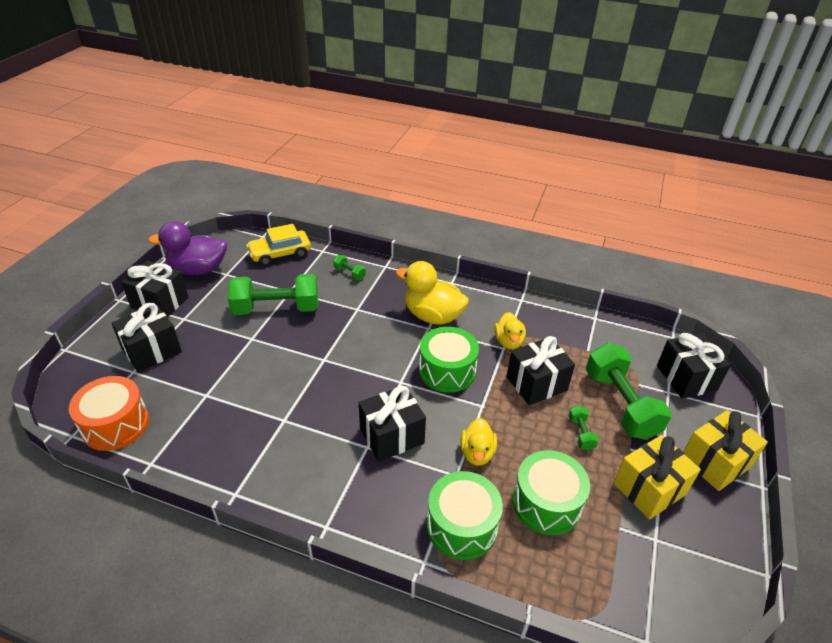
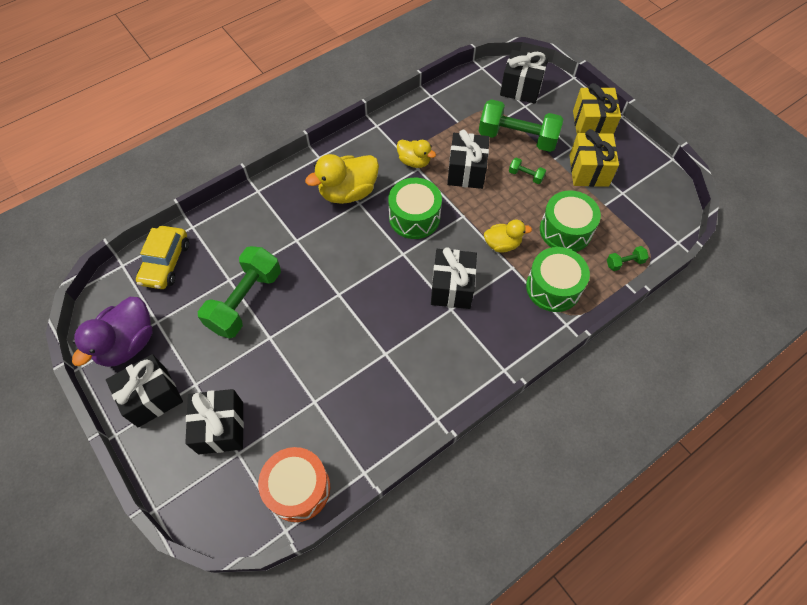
camera: 55 degrees left, 20 degrees up
green dumbbell [333,255,366,280] -> green dumbbell moved to [607,246,649,271]
yellow duck [460,418,497,466] -> yellow duck turned 45 degrees counterclockwise [484,220,532,253]

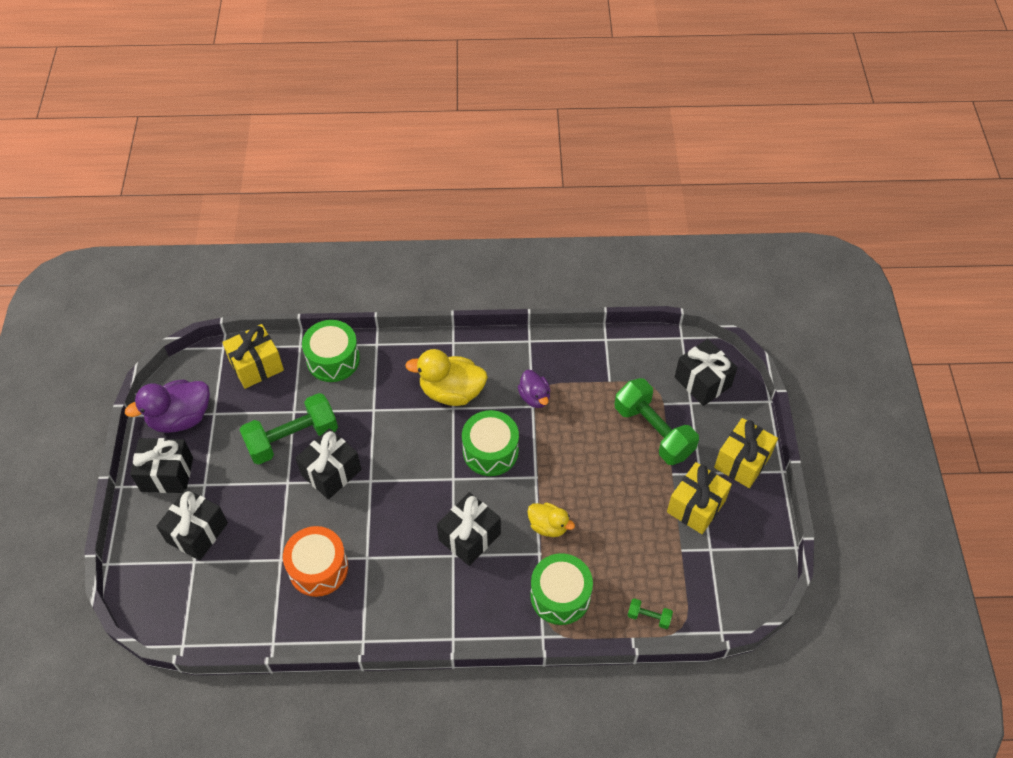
camera: 35 degrees right, 5 degrees down
yellow car [136,226,189,289] -> yellow gift [222,324,284,389]
orange drum [258,447,330,522] -> orange drum moved to [283,526,348,597]
yellow duck [397,140,436,168] -> purple duck [518,370,550,408]
black gift [447,130,490,189] -> black gift moved to [296,428,361,499]
green dumbbell [509,158,546,184] -> none
green drum [540,190,601,252] -> green drum moved to [302,320,360,382]

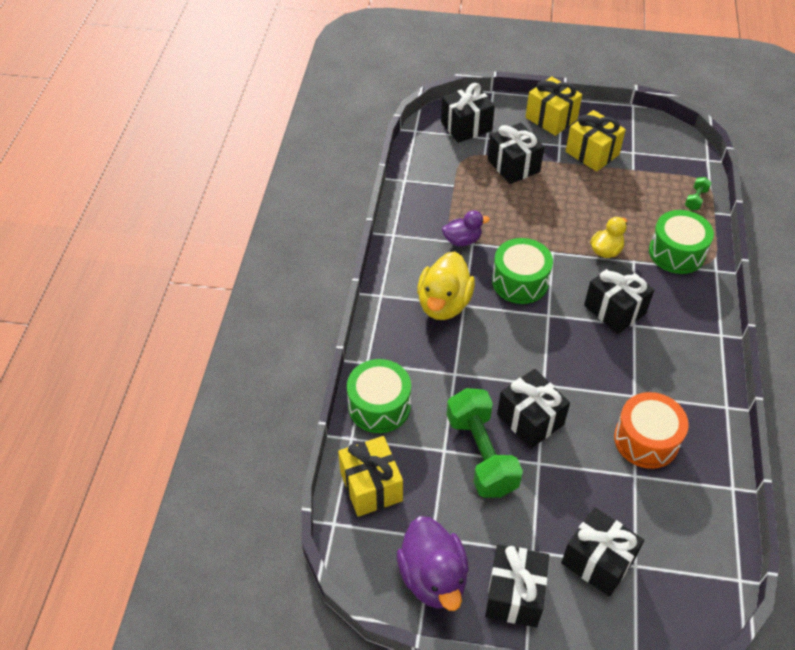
camera: 80 degrees left, 5 degrees down
green dumbbell [615,378,699,465] -> black gift [488,123,544,184]

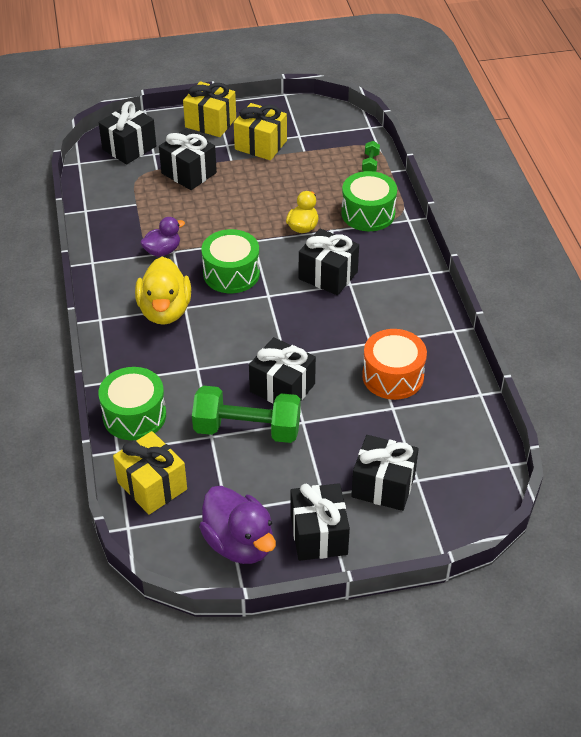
camera: 20 degrees left, 5 degrees down
green dumbbell [447,388,523,498] -> green dumbbell turned 45 degrees counterclockwise [192,386,301,443]

